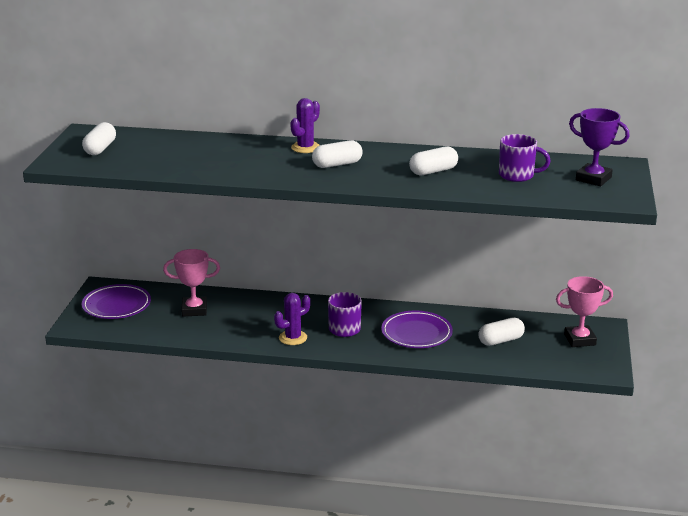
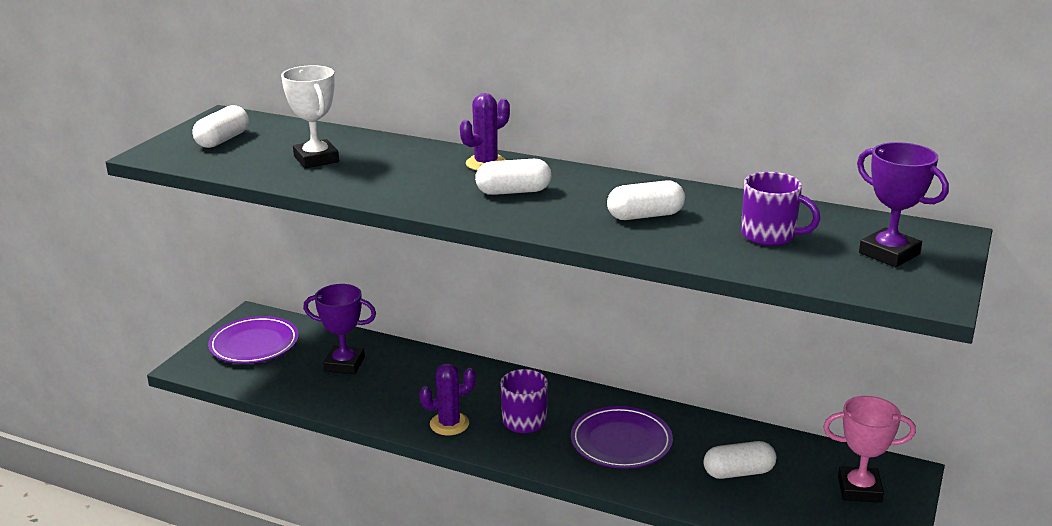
camera: 15 degrees right, 0 degrees up
pink trophy [163,249,220,316] -> purple trophy [303,284,376,374]
none -> white trophy [281,65,339,168]

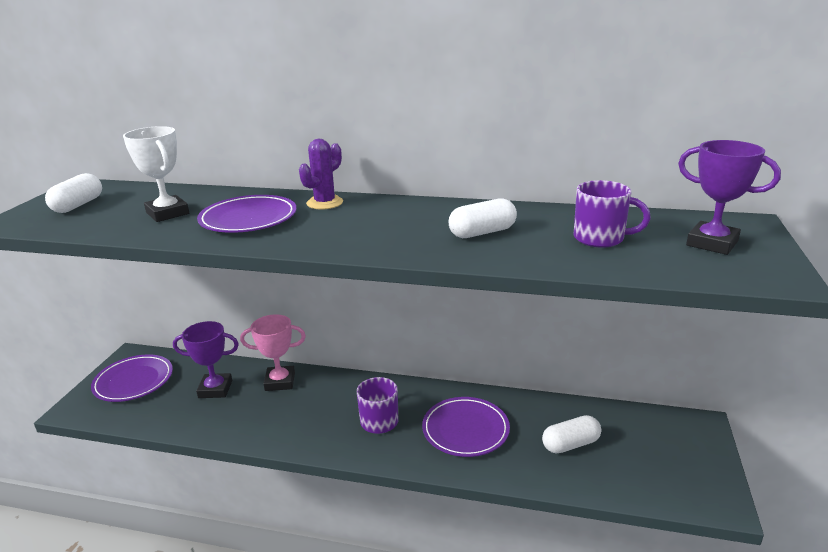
camera: 10 degrees left, 0 degrees up
purple cactus [419,363,476,435] -> none
white capsule [475,159,551,195] -> none
pink trophy [823,396,916,503] -> pink trophy moved to [240,314,306,391]
none -> purple plate [197,195,297,233]

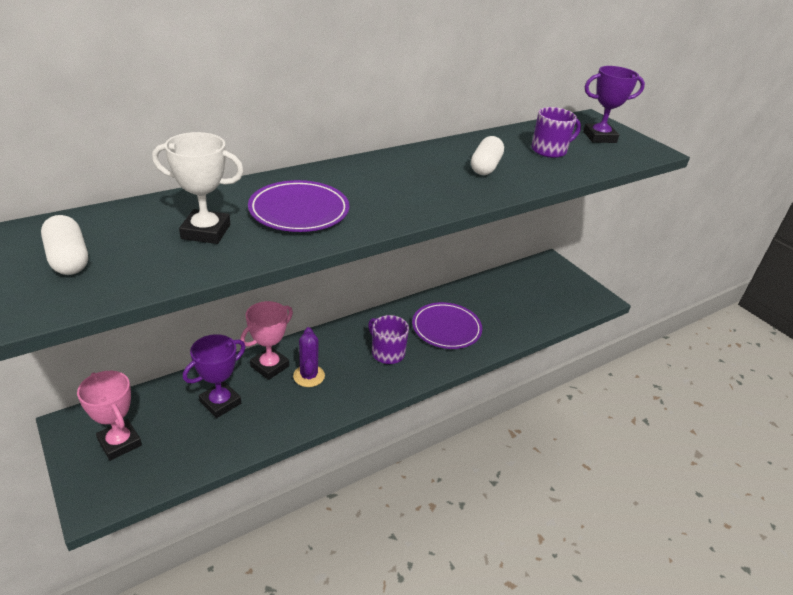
camera: 50 degrees left, 10 degrees up
purple plate [91,354,173,402] -> pink trophy [77,371,142,461]
purple cactus [299,139,343,209] -> purple cactus moved to [293,327,325,387]
white capsule [542,415,601,454] -> none

